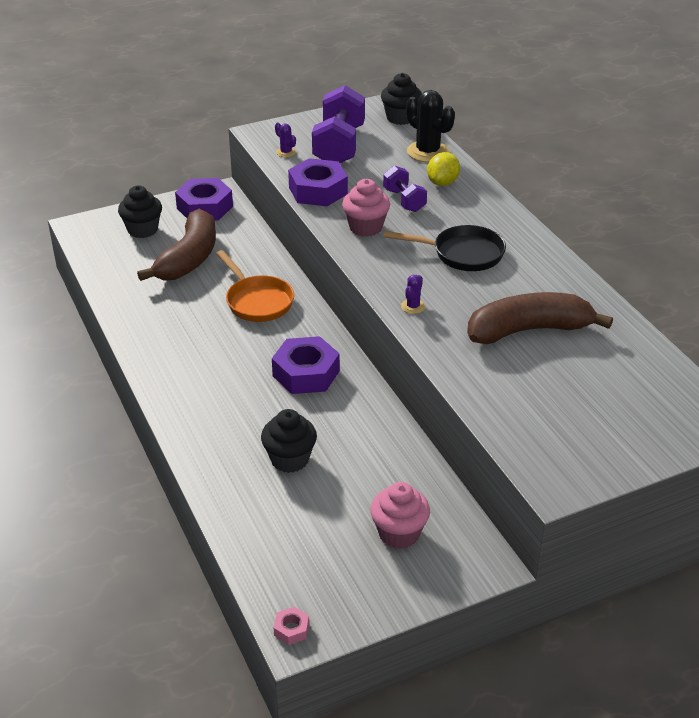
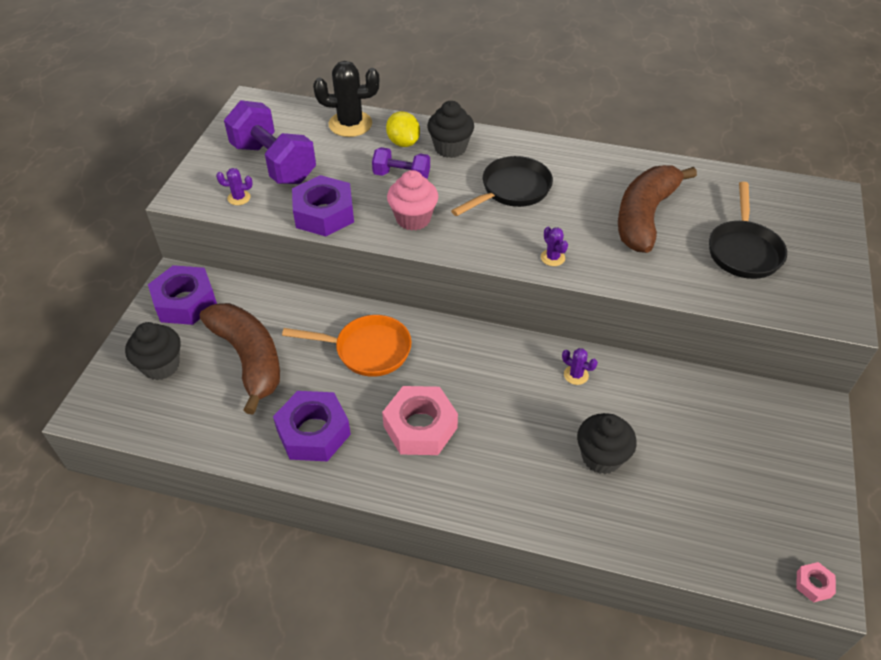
camera: 50 degrees left, 10 degrees up
purple nut [272,336,340,394] -> purple nut moved to [273,391,351,461]
pink cupcake [370,482,430,549] -> none
black cupcake [381,73,422,125] -> black cupcake moved to [427,101,474,158]
none -> pink nut [382,386,458,455]
none -> purple cactus [562,348,598,385]
none -> black pan [709,182,787,279]

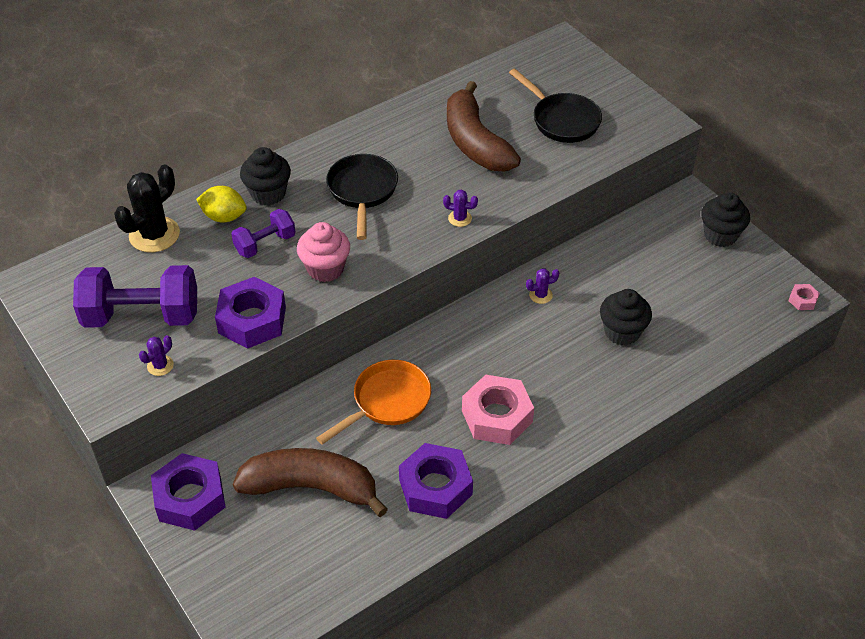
camera: 50 degrees left, 0 degrees up
black cupcake [125,322,181,380] -> black cupcake moved to [701,192,750,247]

